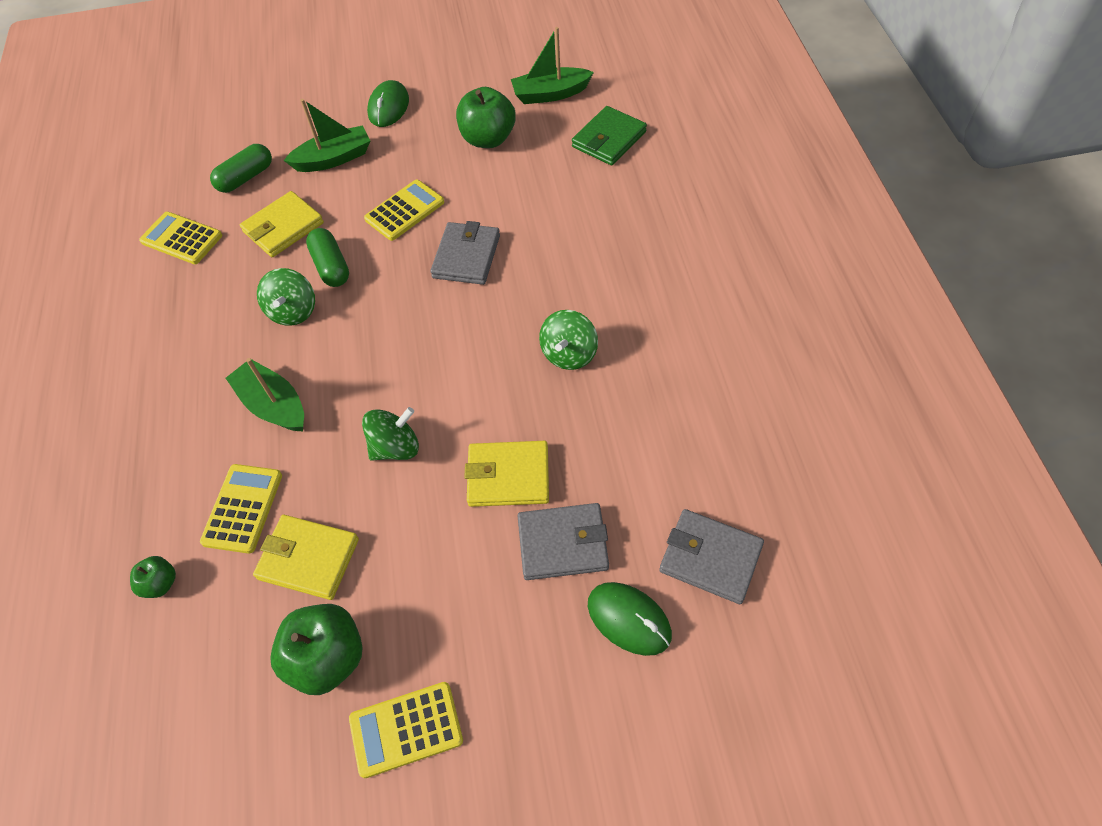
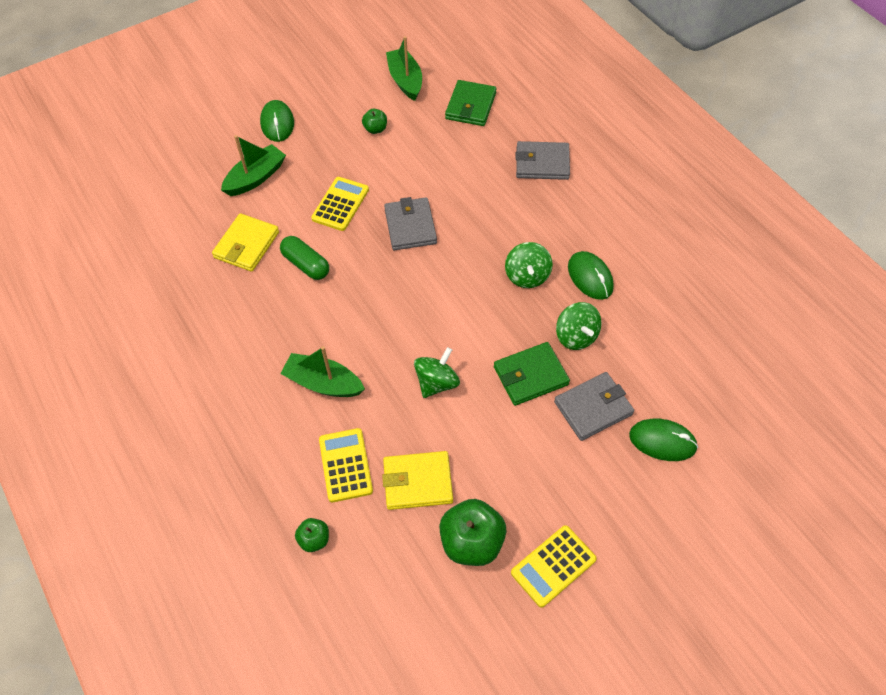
camera: 25 degrees left, 0 degrees up
yellow calculator [139,212,222,264] -> none
green capsule [210,144,272,193] -> none
green spinning top [257,268,315,326] -> green spinning top moved to [556,302,602,350]
green apple [456,87,516,148] -> green apple [362,109,387,134], size x0.52
yellow wallet [464,441,549,507] -> green wallet [494,342,570,406]
green boat [511,27,594,104] -> green boat turned 105 degrees clockwise [386,36,422,101]
grey wallet [659,509,764,604] -> grey wallet moved to [515,141,570,180]
none -> green mouse [568,251,614,300]

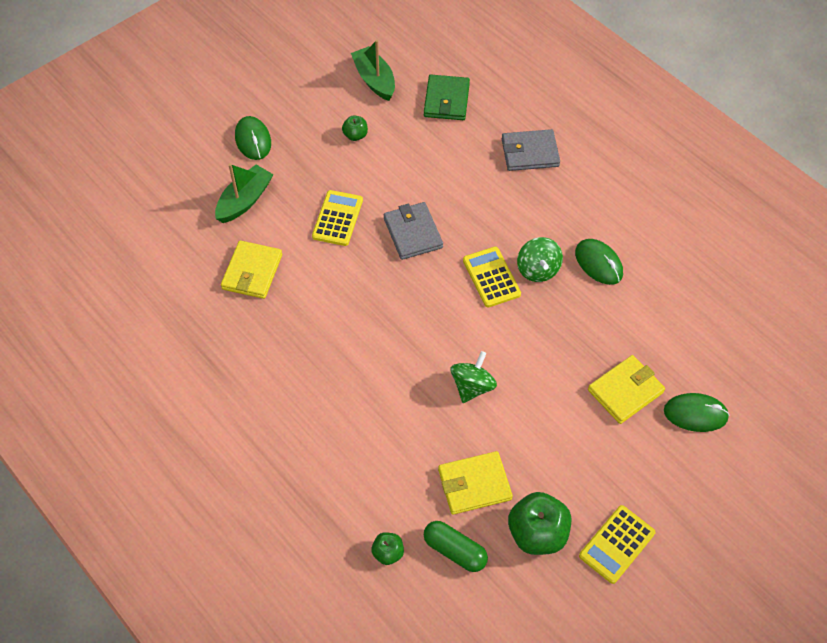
camera: 10 degrees left, 0 degrees up
green capsule [280,236,329,280] -> green capsule moved to [424,521,488,572]
green boat [280,346,365,397] -> none
yellow calculator [319,428,373,502] -> yellow calculator moved to [463,247,521,307]
green wallet [494,342,570,406] -> none
grey wallet [554,372,634,441] -> yellow wallet [588,355,665,424]
green spinning top [556,302,602,350] -> none

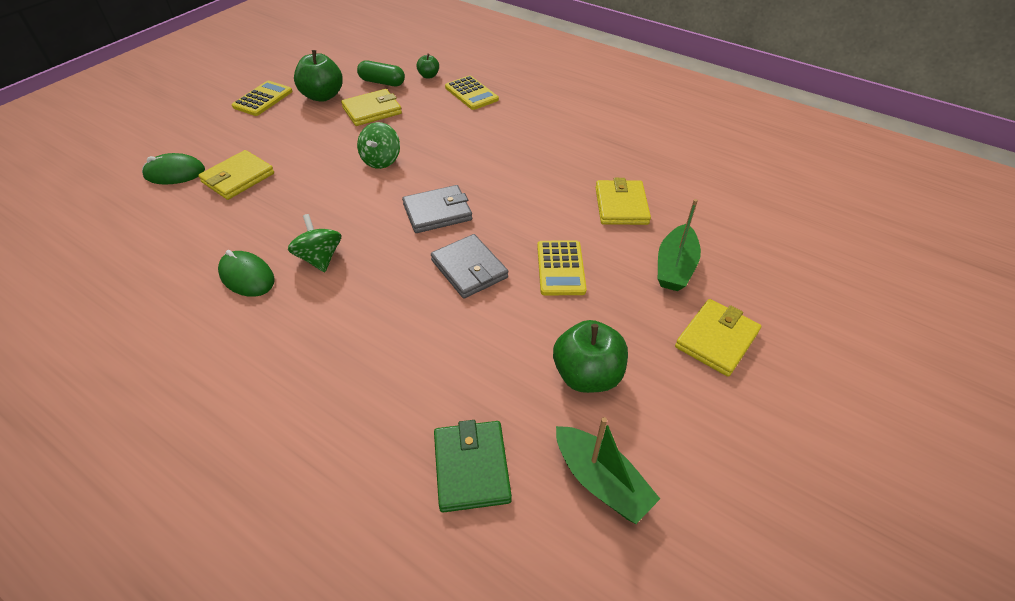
camera: 165 degrees right, 10 degrees down
green mouse [235,116,271,160] -> yellow wallet [675,299,761,377]
green apple [342,116,368,141] -> green apple [553,320,628,393], size x1.94
yellow calculator [463,247,521,307] -> yellow calculator moved to [445,75,499,110]
grey wallet [502,129,560,171] -> grey wallet moved to [402,185,472,233]

